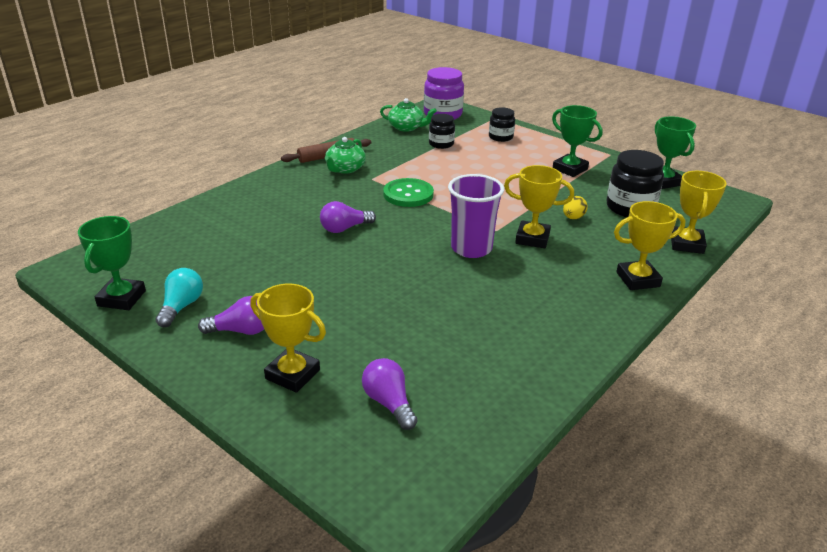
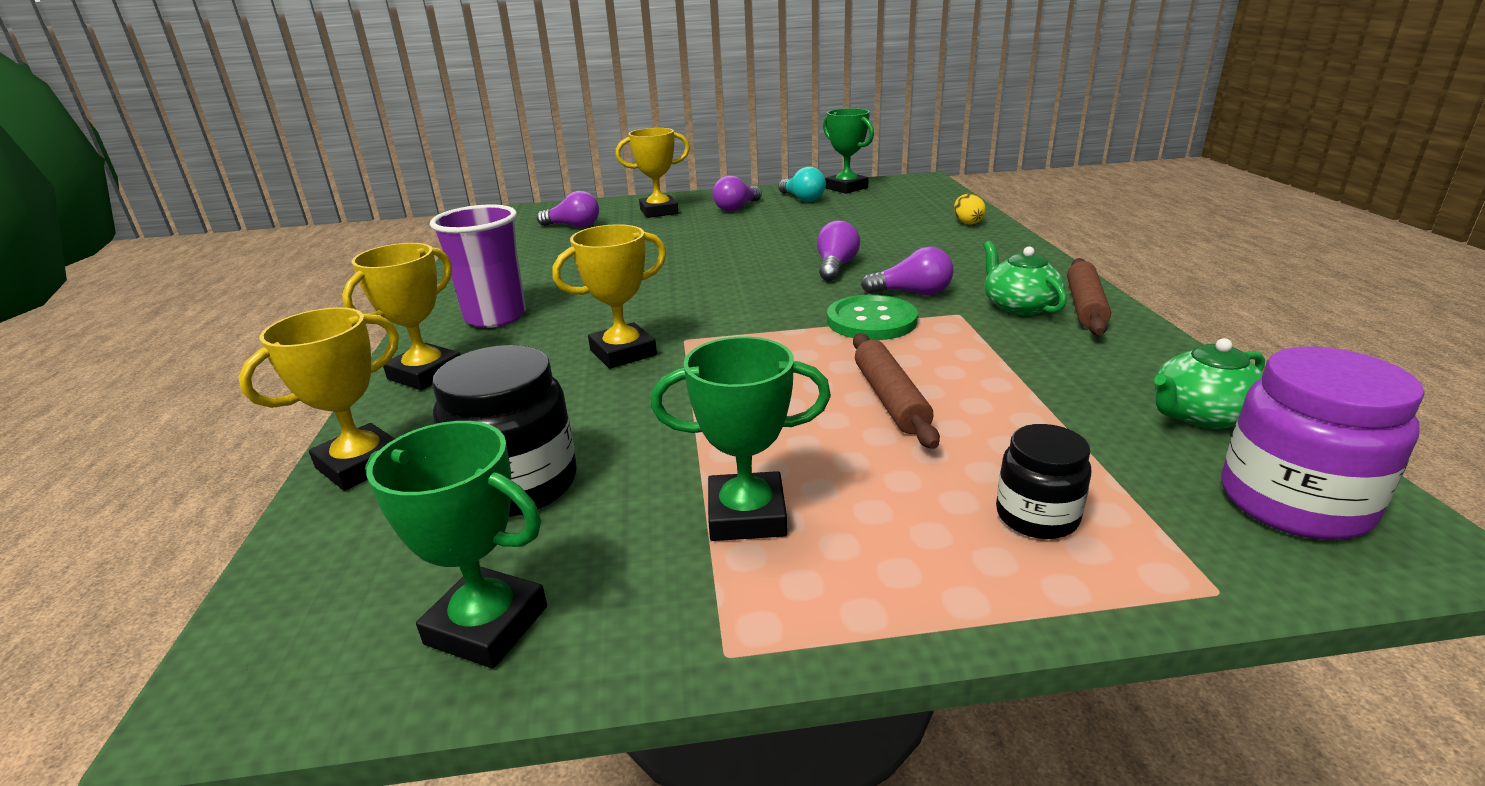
camera: 135 degrees right, 5 degrees down
black jar [429,114,455,149] -> none
purple cup [448,174,504,258] -> purple cup moved to [430,205,526,328]
yellow egg [563,196,588,219] -> yellow egg moved to [954,194,986,224]
yellow trophy [671,171,727,254] -> yellow trophy turned 75 degrees clockwise [238,307,399,491]
none -> brown rolling pin [853,333,940,449]
none -> purple light bulb [861,247,953,295]

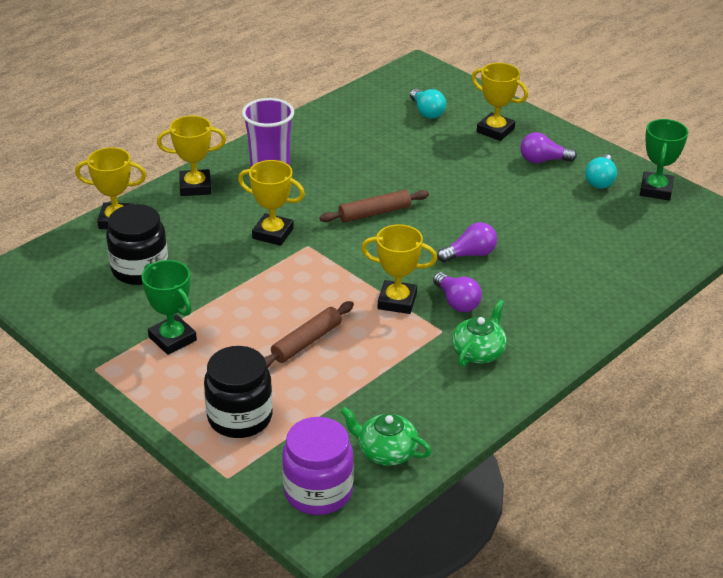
camera: 50 degrees right, 10 degrees up
green trophy [365,421,547,669] -> none
purple light bulb [537,191,599,228] -> turquoise light bulb [410,89,446,119]
green button [827,295,918,340] -> yellow trophy [361,224,437,314]
yellow egg [954,194,986,224] -> none
black jar [996,424,1091,539] -> black jar [204,346,273,438], size x1.66
brown rolling pin [1067,258,1111,335] -> brown rolling pin moved to [319,190,429,223]

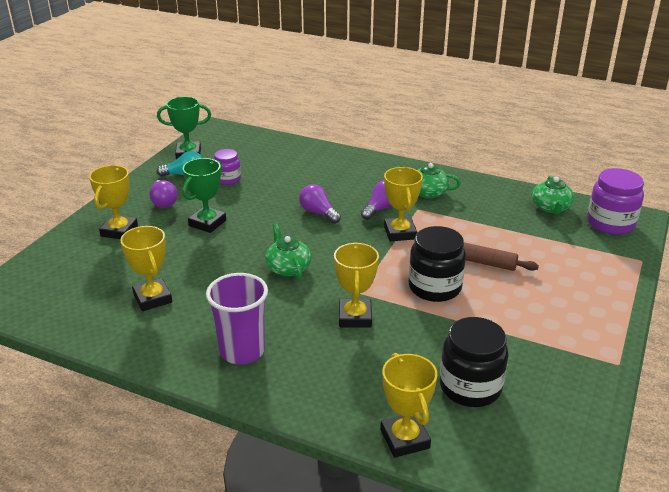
camera: 110 degrees left, 5 degrees down
green trophy [142,260,197,355] -> green trophy moved to [182,158,226,233]
yellow trophy [157,116,226,196] -> yellow trophy moved to [120,226,172,311]
black jar [204,346,273,438] -> black jar moved to [409,226,466,302]
brown rolling pin [319,190,429,223] -> green teapot [265,223,311,279]
turquoise light bulb [410,89,446,119] -> none
none -> purple jar [214,149,241,185]

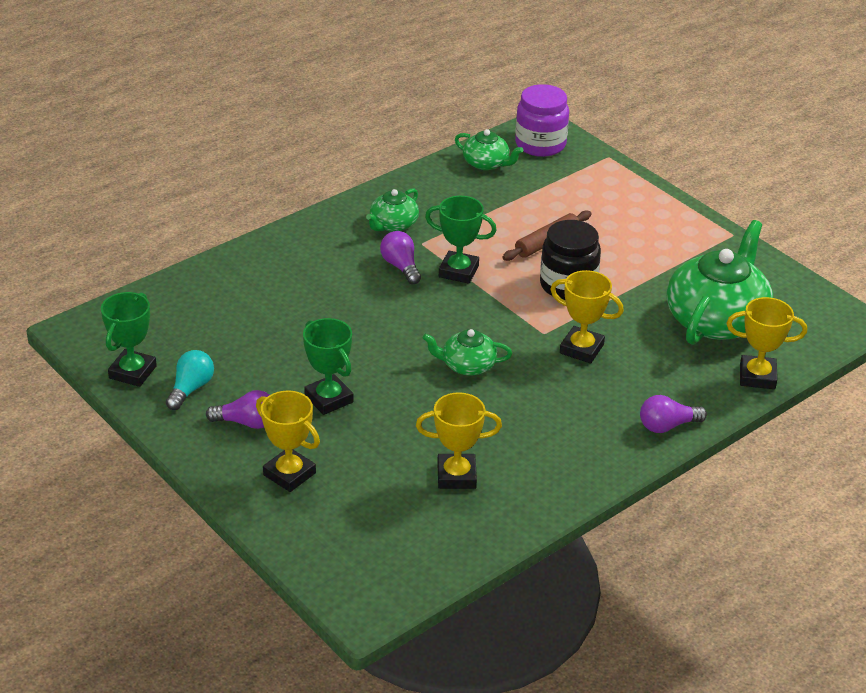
camera: 65 degrees left, 5 degrees up
purple cup [206,273,268,364] -> none
purple jar [214,149,241,185] -> none
purple light bulb [299,184,341,224] -> purple light bulb moved to [640,395,707,433]
yellow trophy [384,167,423,241] -> green trophy [425,196,497,284]
black jar [440,317,509,407] -> green teapot [667,220,773,345]

